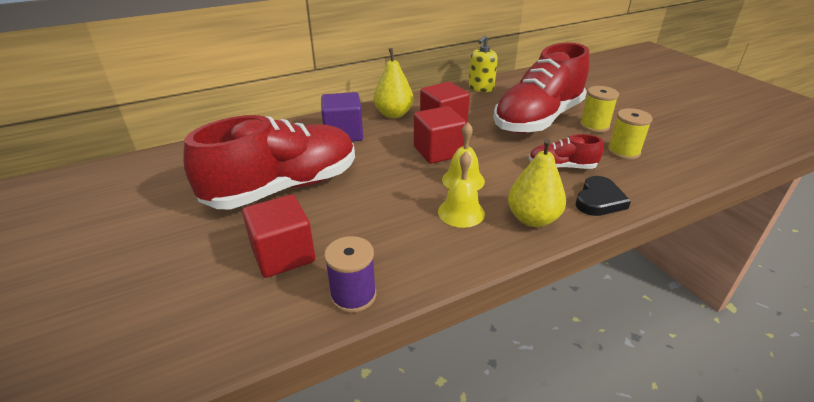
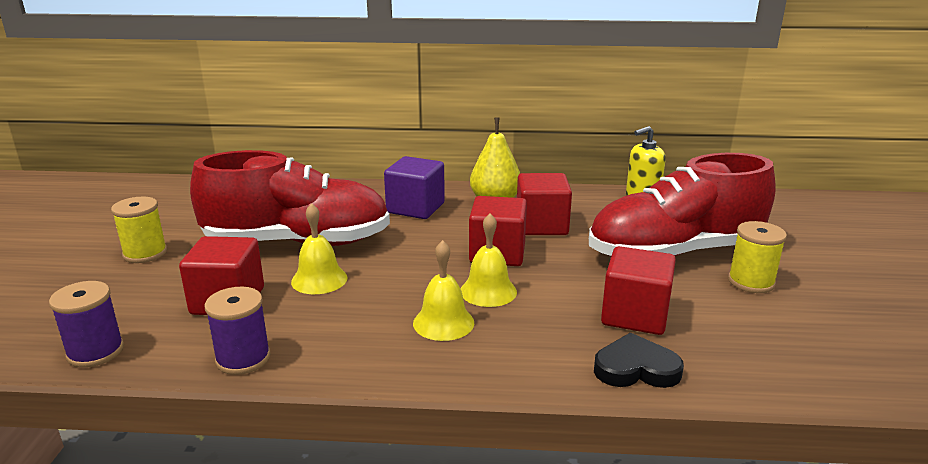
camera: 30 degrees right, 10 degrees down
yellow pear [508,139,566,227] -> none
red shoe [529,134,603,169] -> red cube [601,246,676,335]
black heart [576,176,631,216] -> black heart turned 150 degrees counterclockwise [594,333,684,388]
yellow spool [607,108,653,160] -> yellow spool moved to [111,197,167,263]
none -> purple spool [49,281,124,368]
none -> yellow bell [291,203,347,294]

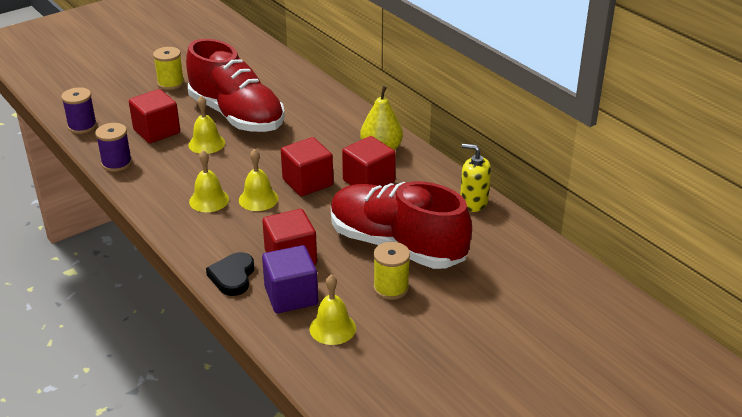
camera: 50 degrees right, 10 degrees up
purple cube [384,156,445,219] -> purple cube moved to [262,245,318,313]
black heart [594,333,684,388] -> black heart turned 135 degrees counterclockwise [206,252,254,296]
none -> yellow bell [310,275,356,345]

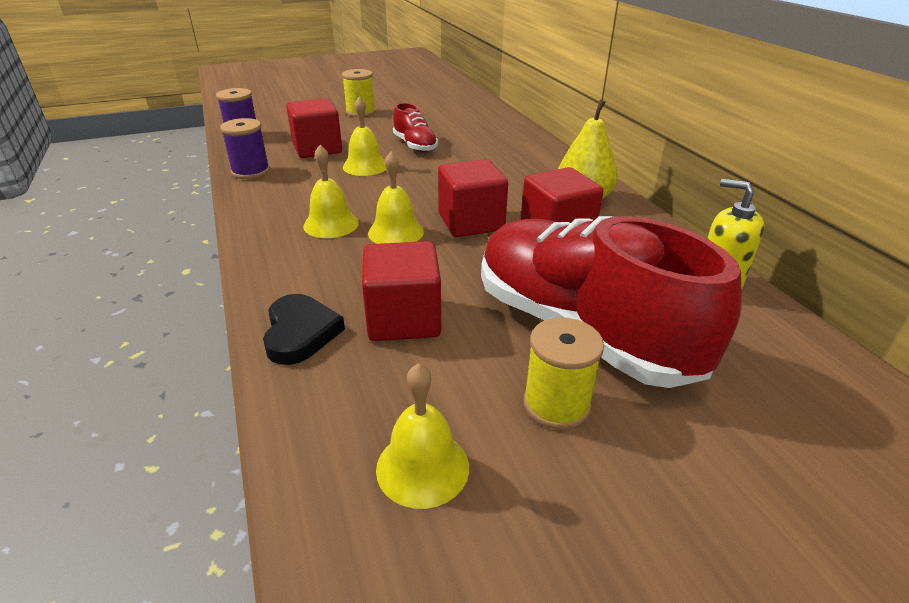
camera: 15 degrees right, 0 degrees up
red shoe [186,39,285,132] -> red shoe [393,103,438,152], size x0.45
black heart [206,252,254,296] -> black heart turned 150 degrees clockwise [263,294,345,365]
purple cube [262,245,318,313] -> none

